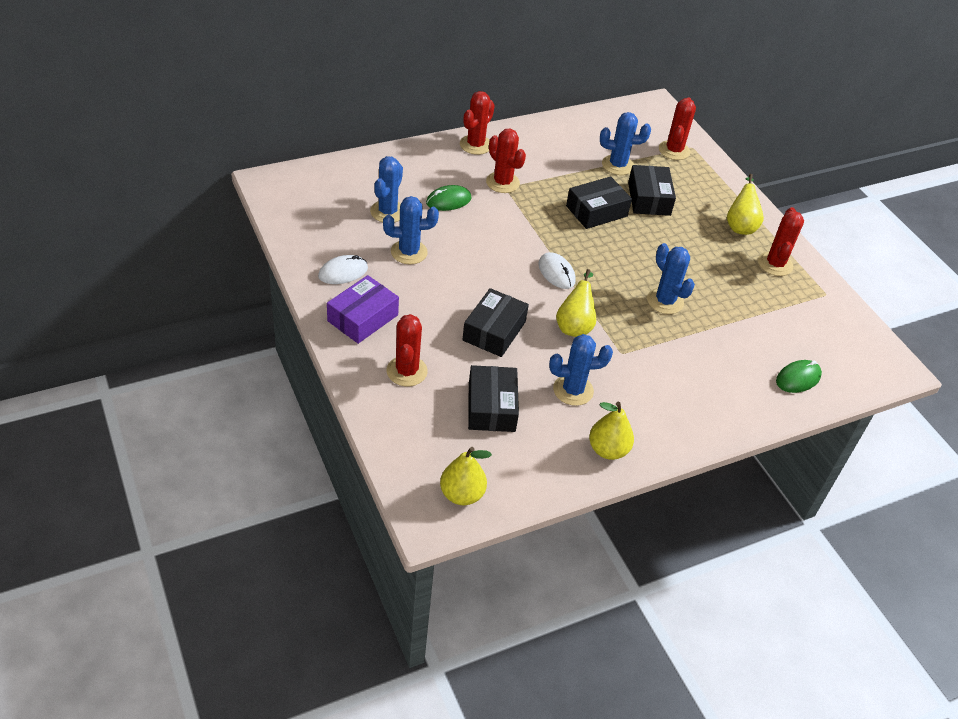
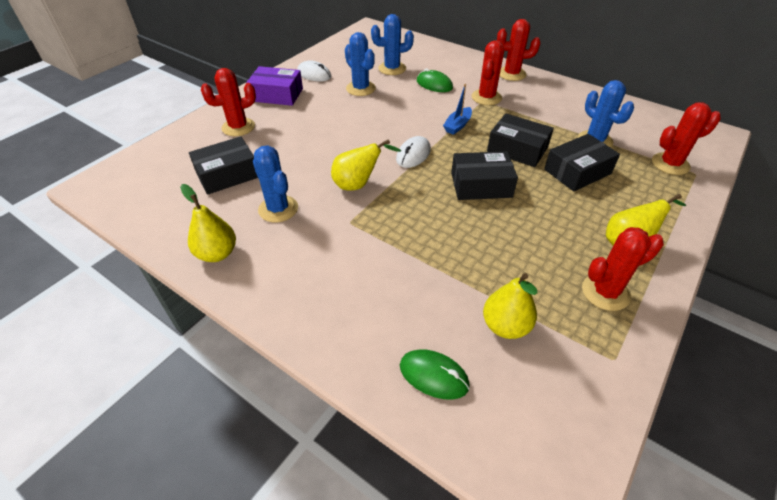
camera: 65 degrees right, 0 degrees up
yellow pear [440,447,492,505] -> yellow pear moved to [483,273,538,339]
black box [462,288,529,357] -> black box moved to [451,151,518,200]
blue cactus [647,243,695,314] -> none
none -> blue boat [443,84,472,135]

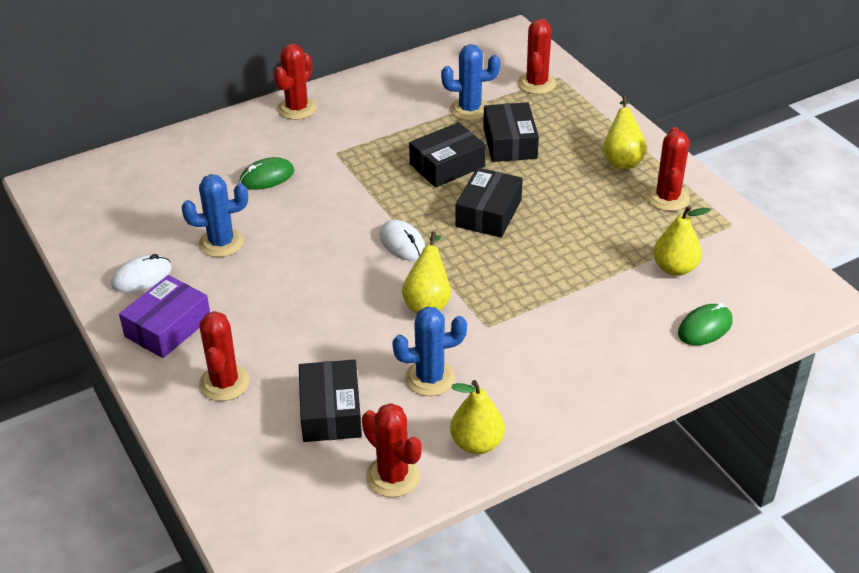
camera: 65 degrees left, 5 degrees down
blue cactus [371,14,414,75] -> none
blue boat [443,84,472,135] -> none
red cactus [472,40,504,105] -> red cactus moved to [362,403,422,497]

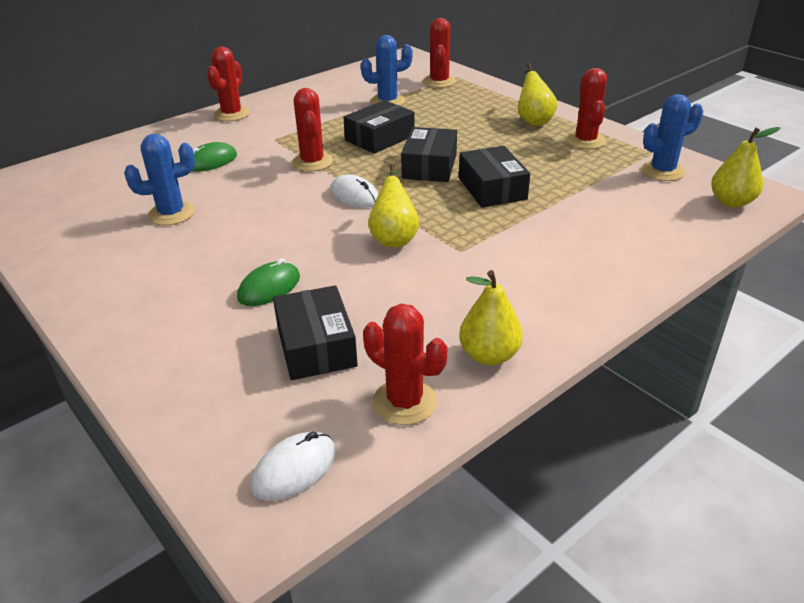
camera: 10 degrees left, 5 degrees down
white mouse [111,254,172,293] -> white mouse moved to [251,432,336,501]
purple box [119,275,210,358] -> none
red cactus [199,311,250,401] -> red cactus moved to [292,88,333,171]
blue cactus [392,306,467,396] -> blue cactus moved to [641,94,703,181]
black box [483,102,539,162] -> black box moved to [459,146,530,207]
yellow pear [653,206,711,276] -> yellow pear moved to [711,127,781,208]
green mouse [678,303,733,345] -> green mouse moved to [237,258,300,306]

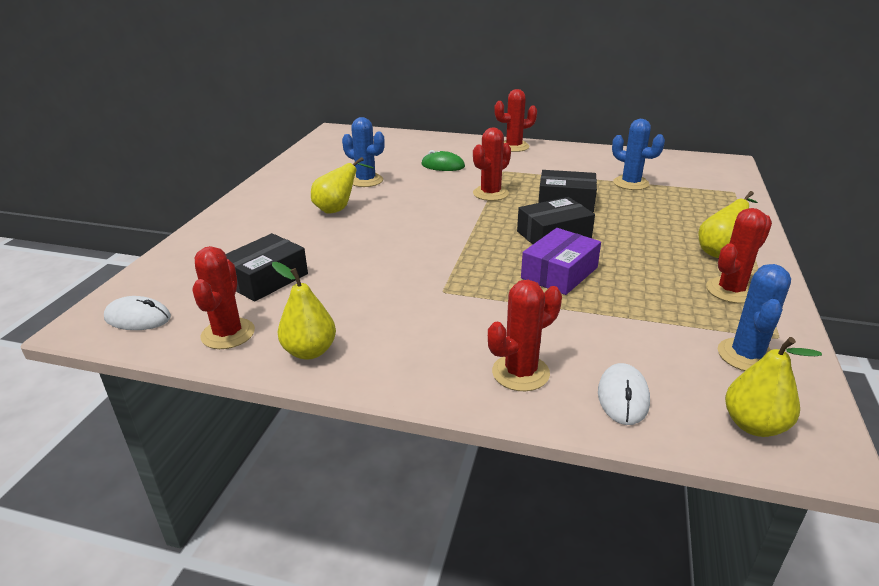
camera: 55 degrees right, 5 degrees down
green mouse [237,258,300,306] -> none
white mouse [330,174,378,208] -> white mouse moved to [598,363,650,425]
yellow pear [368,164,419,247] -> yellow pear moved to [311,157,374,214]
red cactus [423,18,456,88] -> red cactus moved to [488,280,562,391]
black box [459,146,530,207] -> purple box [521,228,601,295]
blue cactus [641,94,703,181] -> blue cactus turned 75 degrees clockwise [718,264,791,371]

